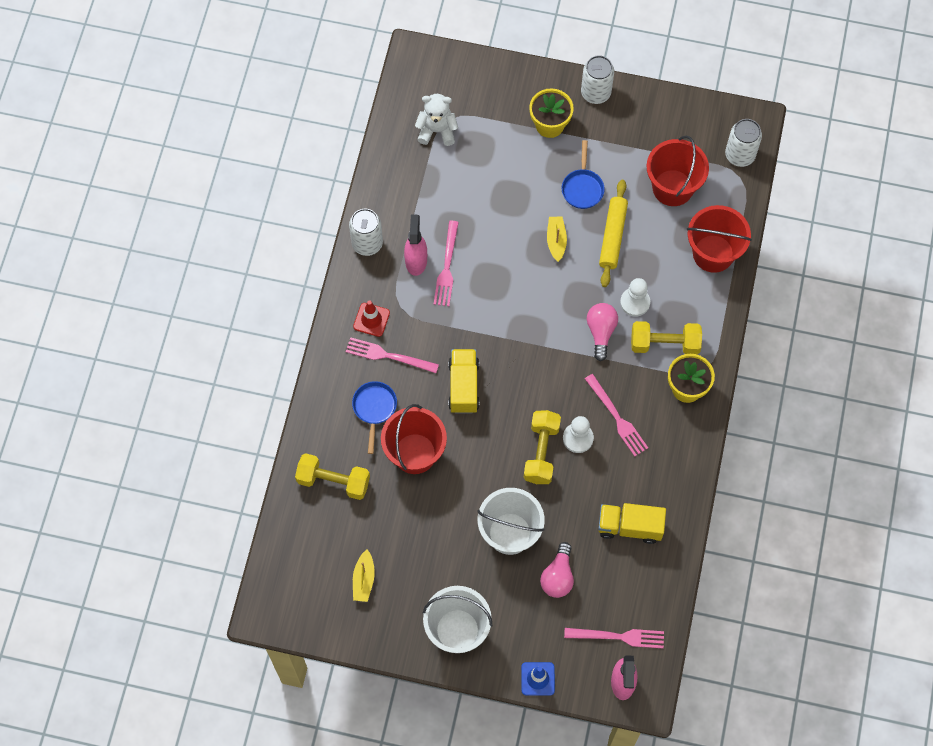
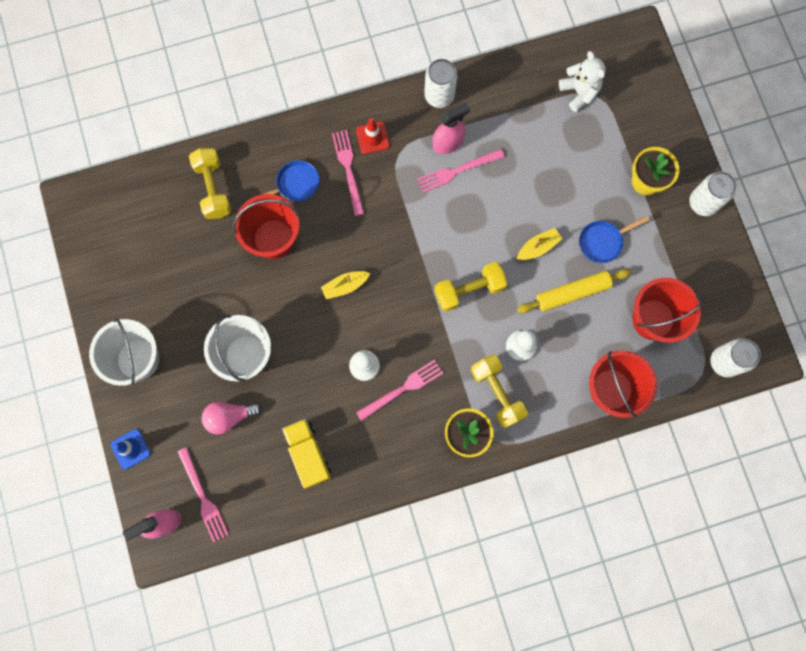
camera: 60 degrees right, 10 degrees up
yellow boat [353,549,375,602] -> yellow boat moved to [321,271,370,299]
yellow truck [448,349,479,413] -> none
yellow dumbbell [524,410,561,484] -> yellow dumbbell moved to [435,262,507,312]
pink fork [585,374,648,456] -> pink fork turned 150 degrees counterclockwise [356,360,443,421]
pink light bulb [587,303,618,361] -> none

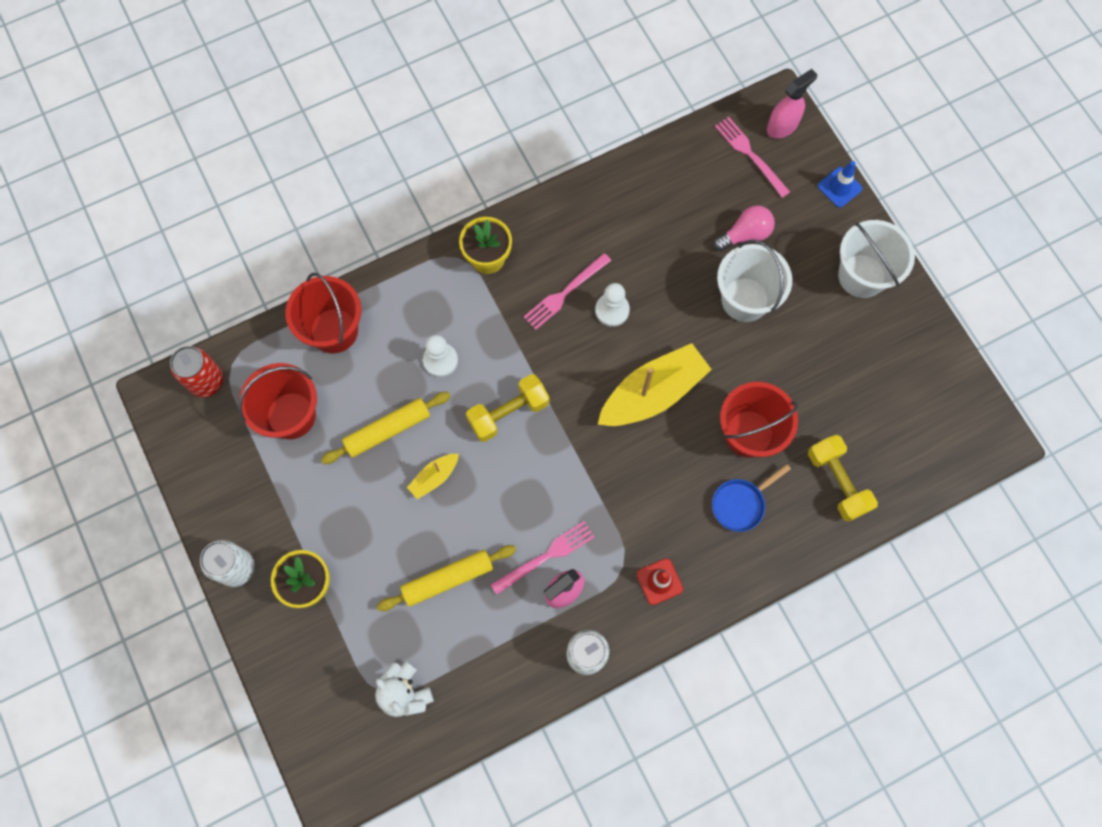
camera: 170 degrees right, 5 degrees down
yellow truck [282,419,331,488] -> none
yellow boat [321,271,370,299] -> yellow boat [598,343,712,426], size x2.11
pink fork [332,130,364,216] -> none
yellow dumbbell [471,354,528,428] -> none
blue pan [579,216,650,263] -> none
white can [710,338,761,378] -> red can [170,346,224,398]
none -> yellow rolling pin [377,545,516,611]

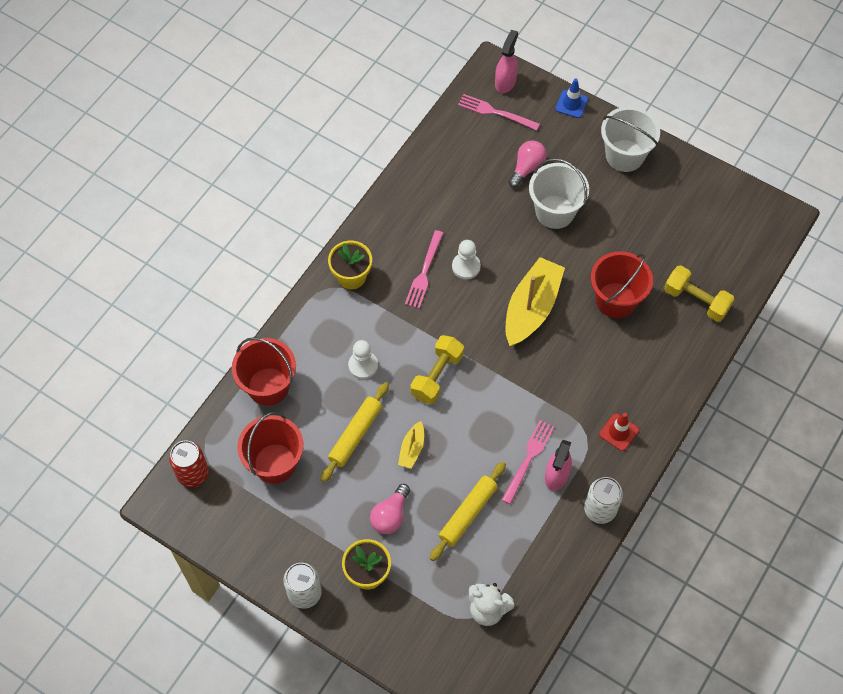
camera: 30 degrees left, 10 degrees down
blue pan [712,464,791,532] -> none
none -> pink light bulb [370,484,410,534]

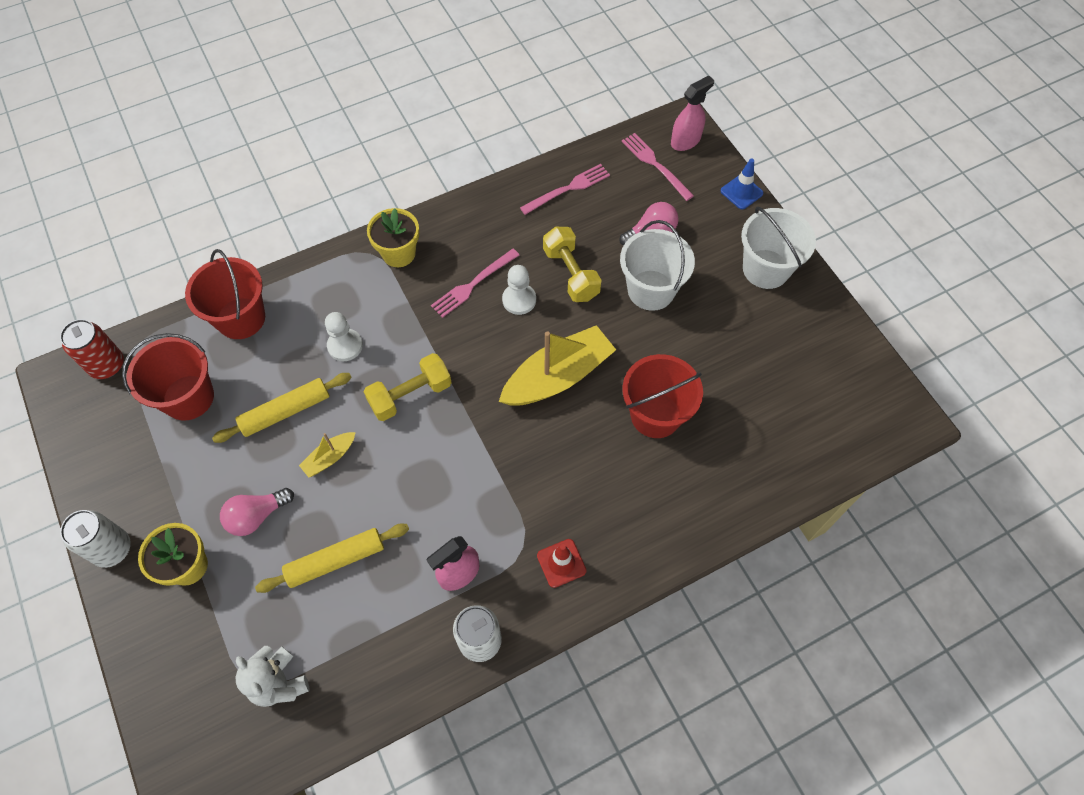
camera: 30 degrees right, 0 degrees up
pink fork [502,420,554,504] -> pink fork moved to [520,164,610,215]
yellow dumbbell [664,266,734,322] -> yellow dumbbell moved to [543,227,601,302]

